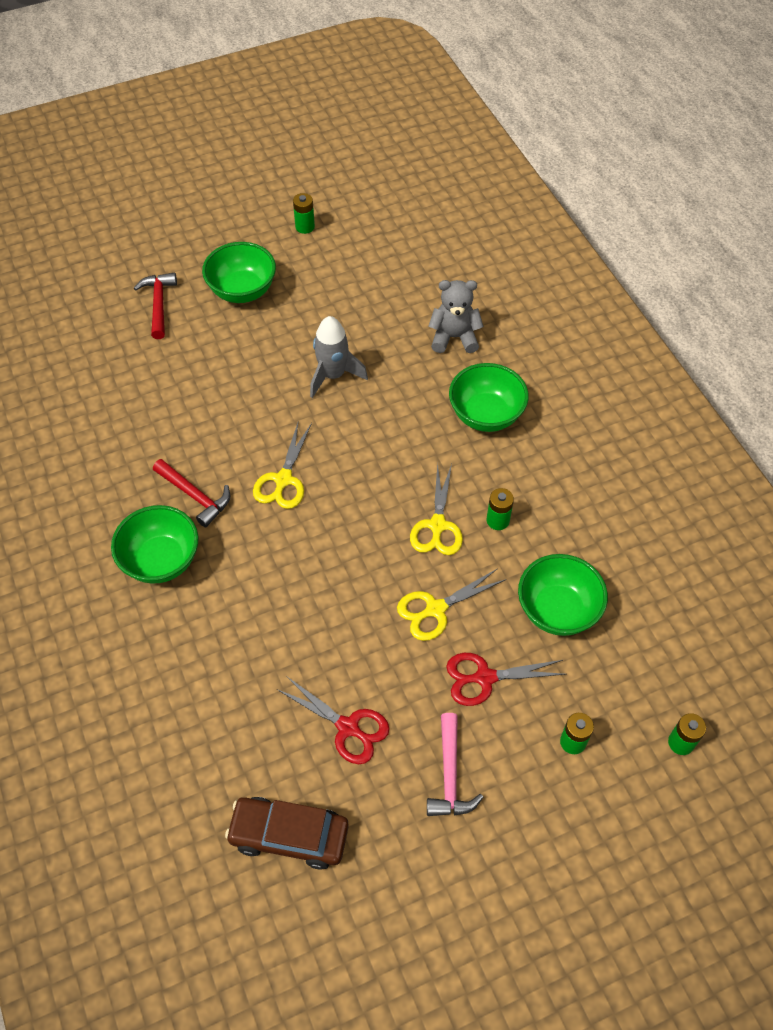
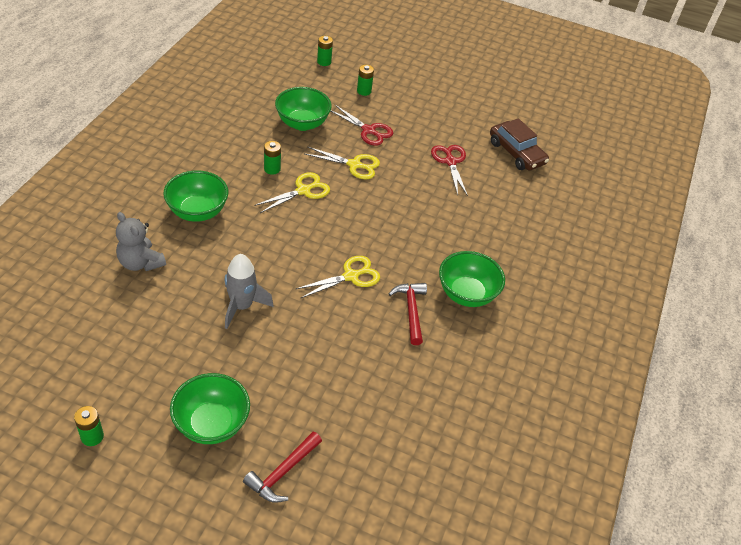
camera: 140 degrees left, 10 degrees down
pink hammer [427,713,483,816] -> none

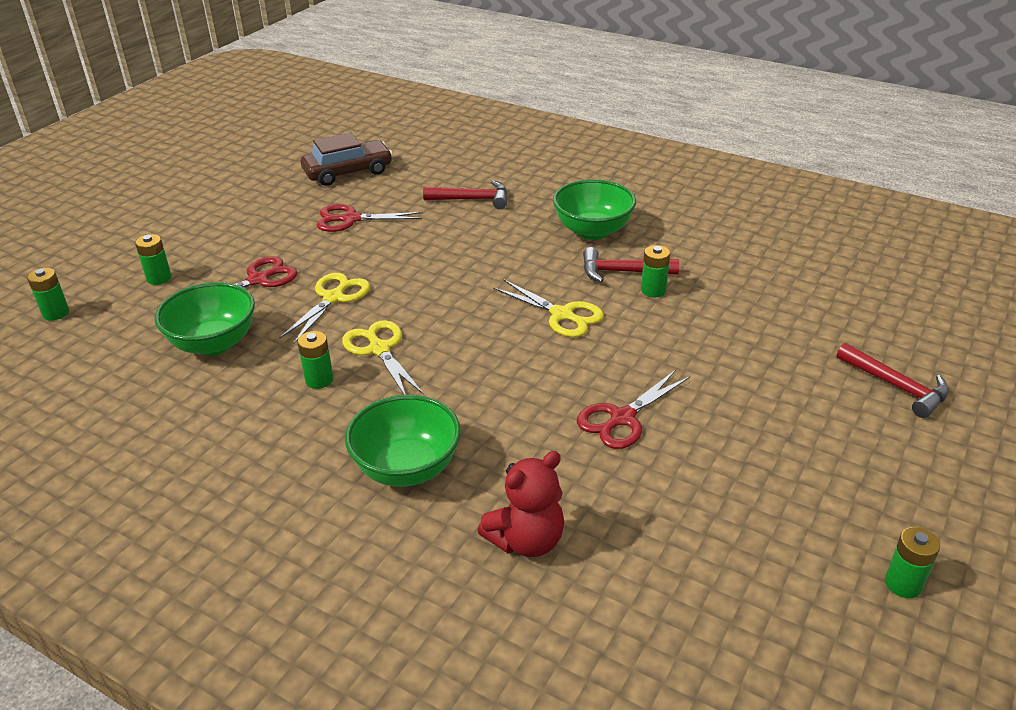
camera: 75 degrees left, 10 degrees down
grey teddy bear [116,212,166,271] -> red teddy bear [478,451,564,557]
green bowl [170,373,250,444] -> none
grey rocket [225,254,274,329] -> red scissors [577,370,690,449]
yellow scissors [296,256,380,299] -> yellow scissors turned 150 degrees clockwise [493,279,604,337]
none -> red hammer [423,180,507,209]
none -> green battery [641,245,670,297]

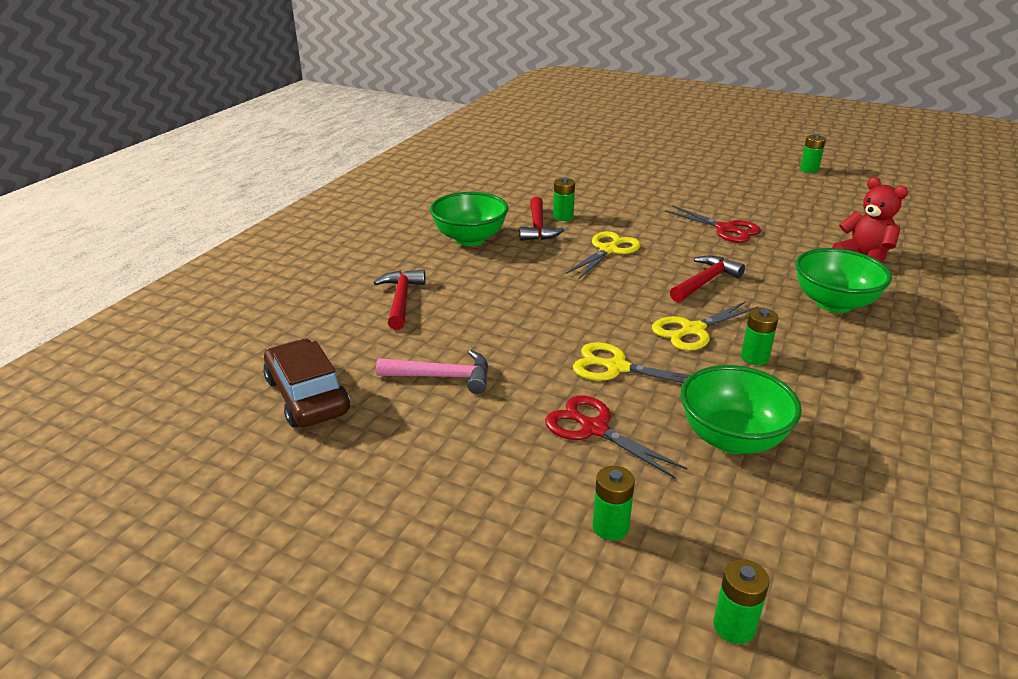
camera: 95 degrees left, 5 degrees down
red scissors [317,204,423,232] -> pink hammer [376,350,488,394]
red hammer [836,343,949,418] -> red hammer moved to [670,255,745,302]

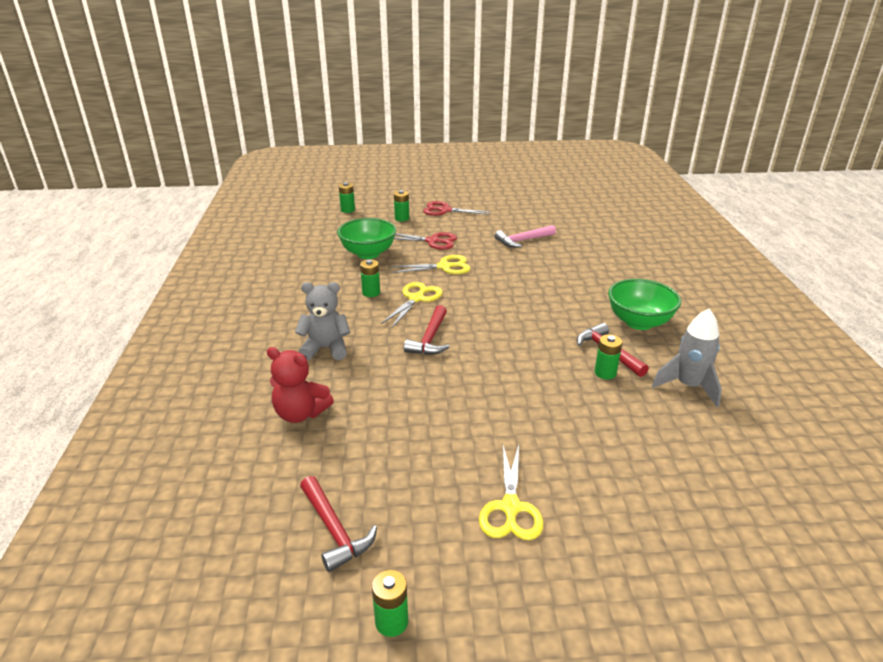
camera: 150 degrees right, 0 degrees up
brown car [263,339,350,428] -> none
red hammer [374,269,425,330] -> red hammer moved to [300,476,377,572]
yellow scissors [565,231,641,280] -> yellow scissors moved to [479,445,544,540]
red scissors [665,205,761,243] -> red scissors moved to [423,201,492,216]
green bowl [795,248,892,313] -> grey teddy bear [295,282,350,360]
none -> grey rocket [652,309,722,407]

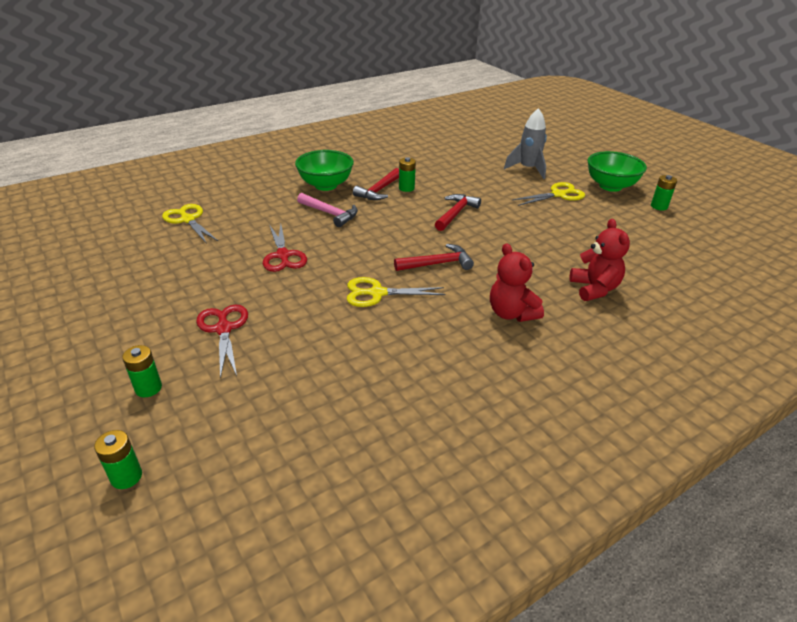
camera: 120 degrees left, 5 degrees up
grey teddy bear [295,282,350,360] -> red teddy bear [490,243,544,322]
red hammer [300,476,377,572] -> red hammer moved to [435,194,481,231]
green bowl [337,218,396,259] -> green bowl moved to [587,151,647,192]
green battery [360,259,380,297] -> none
yellow scissors [390,255,471,274] -> yellow scissors moved to [162,204,218,244]
red scissors [423,201,492,216] -> red scissors moved to [263,224,307,272]
pink hammer [495,225,556,248] -> pink hammer moved to [297,193,358,227]
grey rocket [652,309,722,407] -> grey rocket moved to [504,108,547,179]

